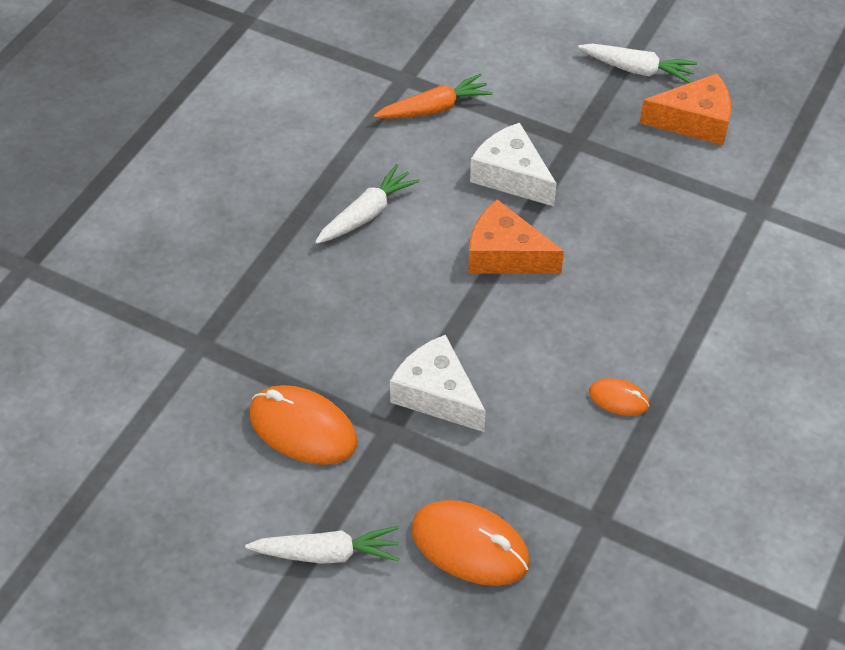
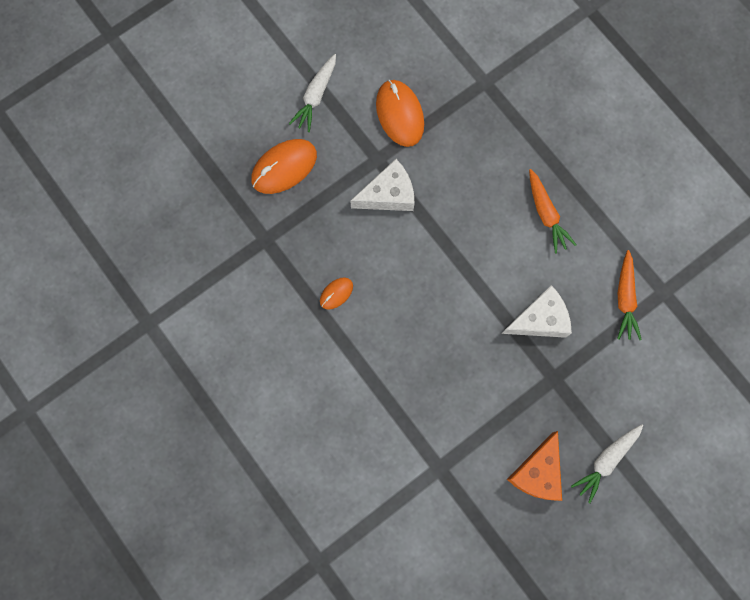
camera: 115 degrees right, 25 degrees up
orange mouse [249,385,357,465] -> orange mouse turned 75 degrees counterclockwise [376,80,424,147]
white carrot [315,164,420,244] -> orange carrot [529,169,576,254]
orange cheese [468,199,564,274] -> none

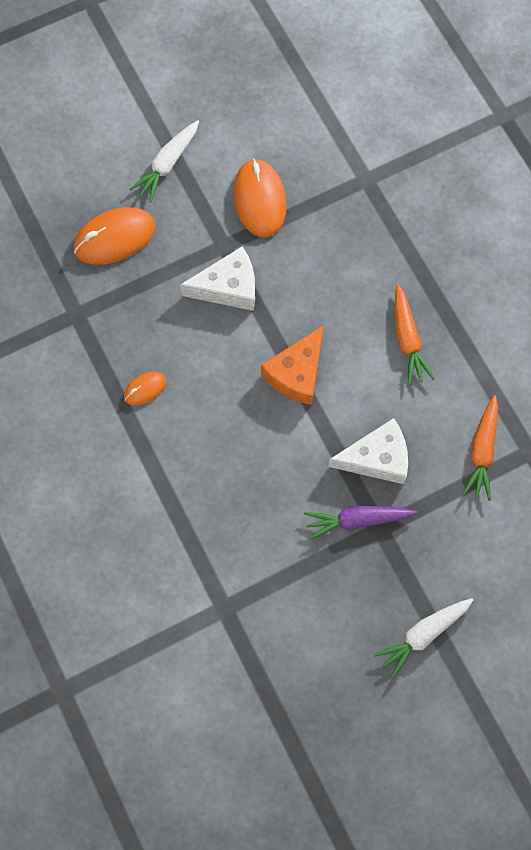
camera: 10 degrees right, 5 degrees down
orange cheese [507,431,562,501] -> orange cheese moved to [261,325,324,405]
none -> purple carrot [304,506,417,540]

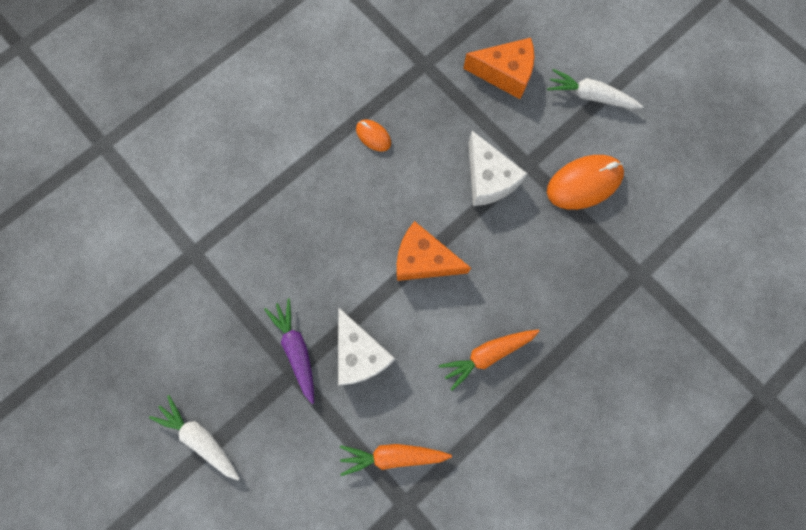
camera: 75 degrees right, 5 degrees up
orange mouse [74,207,155,265] -> orange cheese [463,38,535,99]

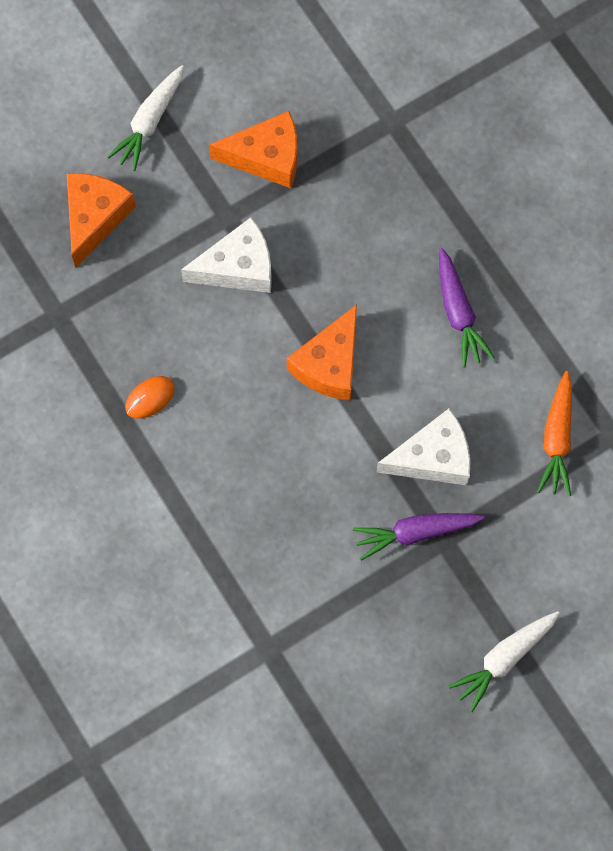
camera: 80 degrees left, 5 degrees down
orange carrot [439,330,540,391] -> purple carrot [439,248,495,367]
orange mouse [547,155,624,210] -> orange cheese [209,111,297,188]

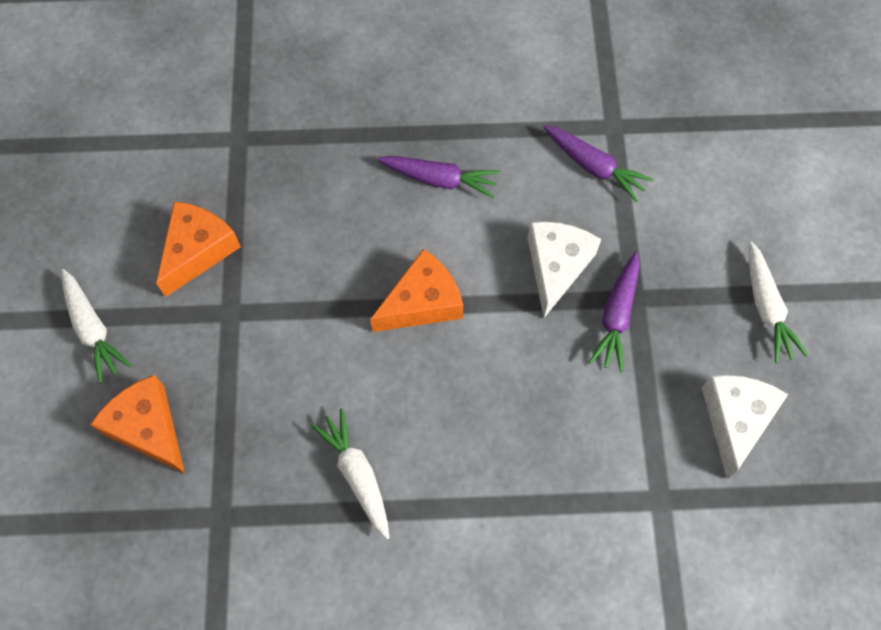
camera: 60 degrees left, 5 degrees down
orange mouse [125,376,175,419] -> white carrot [311,408,390,539]
white cheese [181,217,272,293] -> white cheese moved to [702,375,788,479]
orange cheese [287,304,357,401] -> orange cheese turned 90 degrees counterclockwise [370,248,463,332]
orange carrot [537,371,572,496] -> purple carrot [543,125,654,202]

